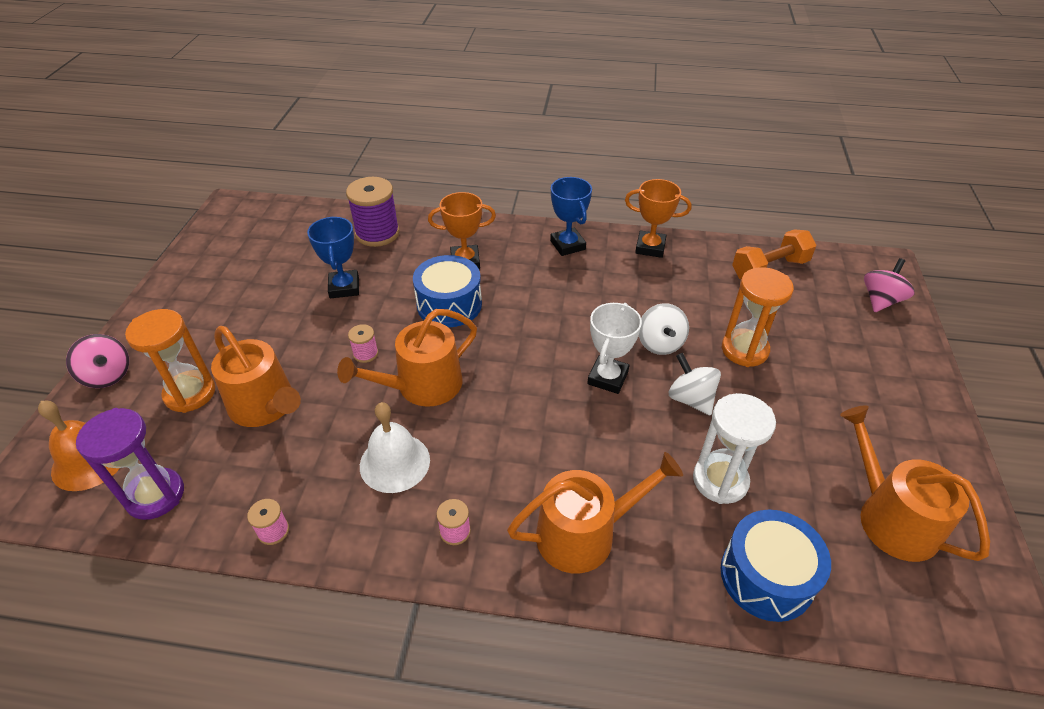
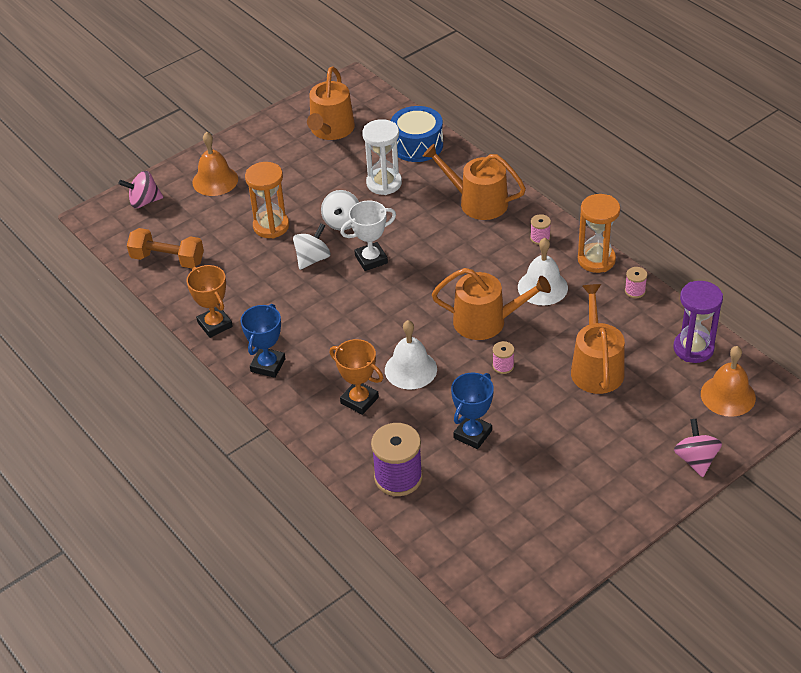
camera: 135 degrees left, 0 degrees up
orange hourglass [125,309,215,413] -> orange hourglass moved to [578,194,620,273]
blue drum [413,255,482,327] -> white bell [385,320,437,390]
none -> orange bell [192,132,238,196]

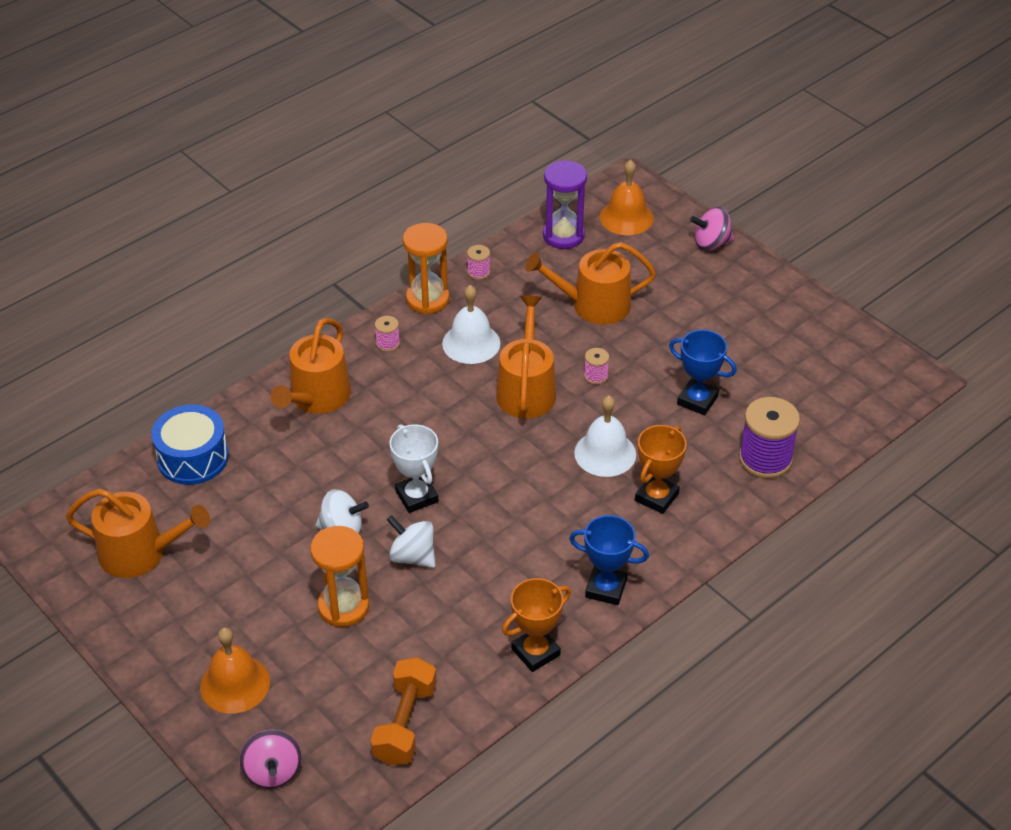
camera: 95 degrees left, 0 degrees up
white hourglass [362,119,402,195] -> none

